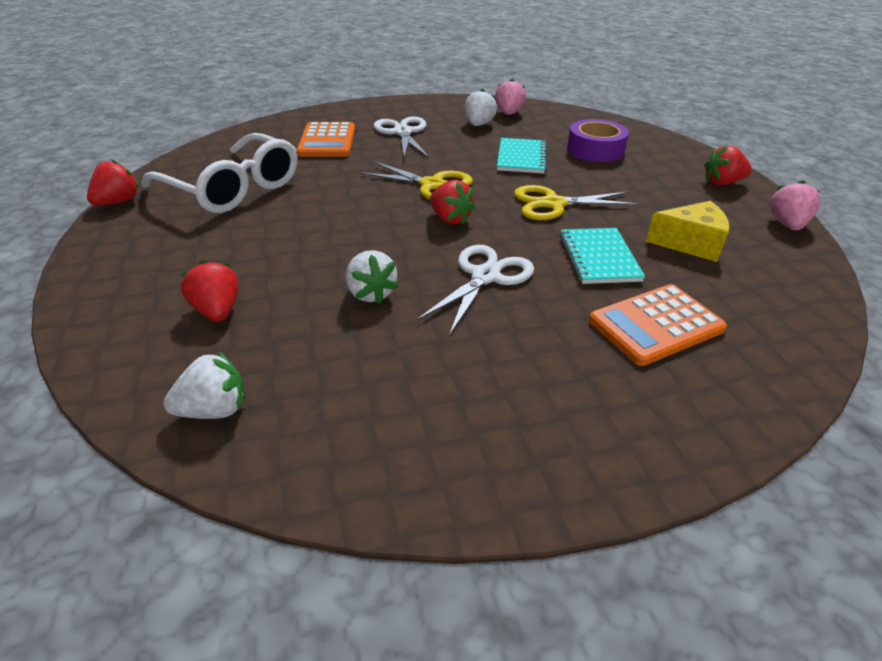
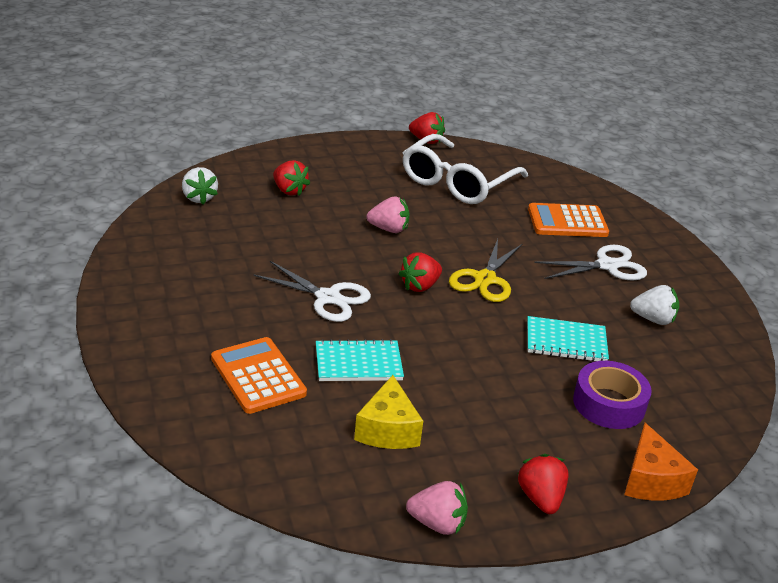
camera: 85 degrees right, 5 degrees down
red strawberry [181,260,238,322] -> red strawberry turned 75 degrees clockwise [273,160,310,196]
white strawberry [346,250,399,304] -> none
pink strawberry [495,79,526,115] -> pink strawberry moved to [366,196,409,233]
yellow scissors [514,185,639,220] -> none
none -> orange cheese [624,423,698,501]

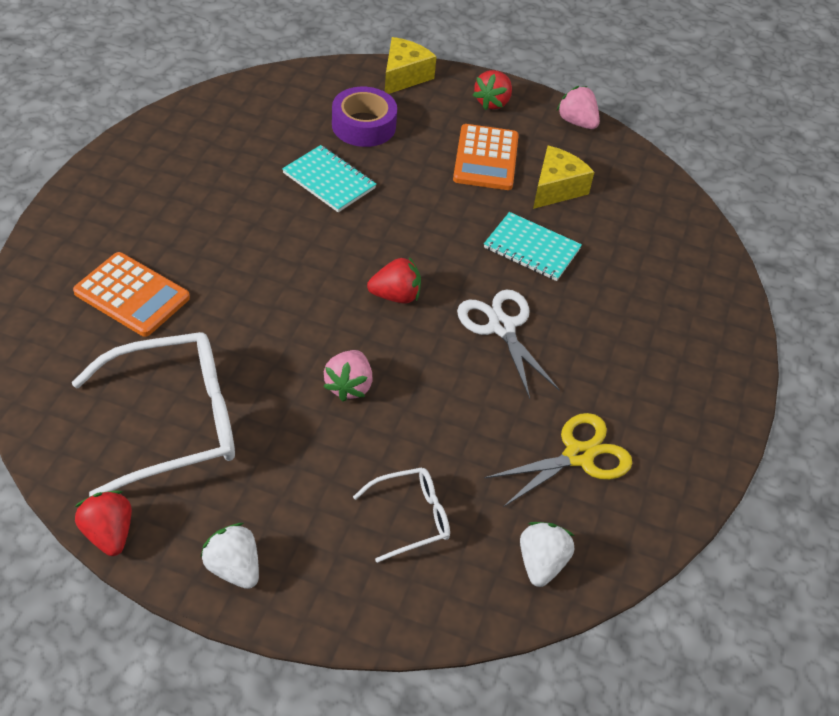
camera: 145 degrees left, 15 degrees up
orange calculator [211,337,307,414] -> orange calculator moved to [453,124,519,190]
red strawberry [273,160,310,196] -> white glasses [353,467,450,563]
pink strawberry [366,196,409,233] -> pink strawberry turned 120 degrees counterclockwise [324,350,372,402]
yellow scissors [449,239,522,302] -> yellow scissors moved to [484,413,632,507]
white scissors [534,245,647,281] -> none
orange cheese [624,423,698,501] -> yellow cheese [385,37,437,94]
white strawberry [630,285,679,325] -> white strawberry moved to [200,523,259,589]

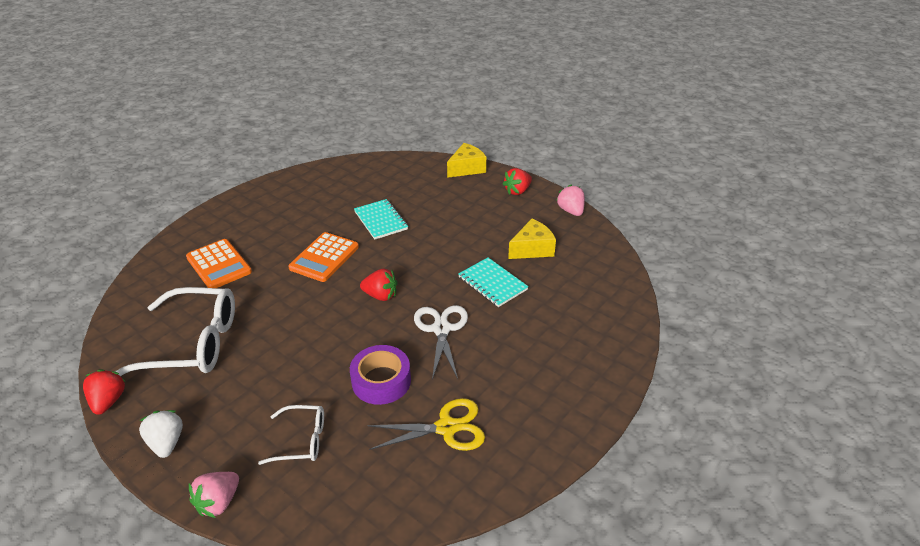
camera: 25 degrees right, 10 degrees down
pink strawberry [324,350,372,402] -> pink strawberry moved to [189,472,239,518]
purple tape [332,87,397,147] -> purple tape moved to [350,345,411,405]
orange calculator [453,124,519,190] -> orange calculator moved to [288,232,359,282]
white strawberry [520,522,574,587] -> none

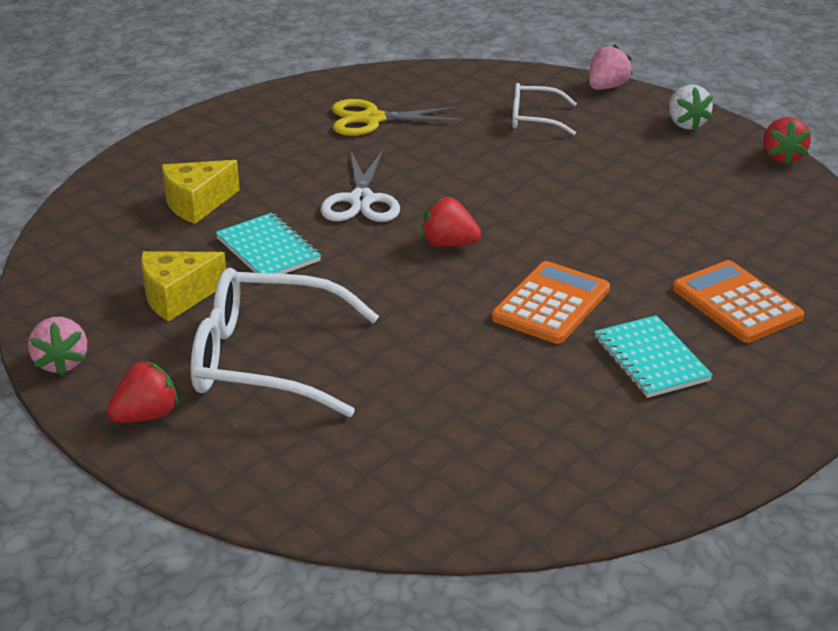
camera: 175 degrees left, 5 degrees down
white glasses [115,287,235,376] -> white glasses moved to [190,268,379,417]
purple tape [350,345,411,405] -> none
turquoise notebook [354,199,408,240] -> turquoise notebook moved to [594,315,713,398]
yellow cheese [447,143,486,178] -> yellow cheese moved to [162,160,240,224]

